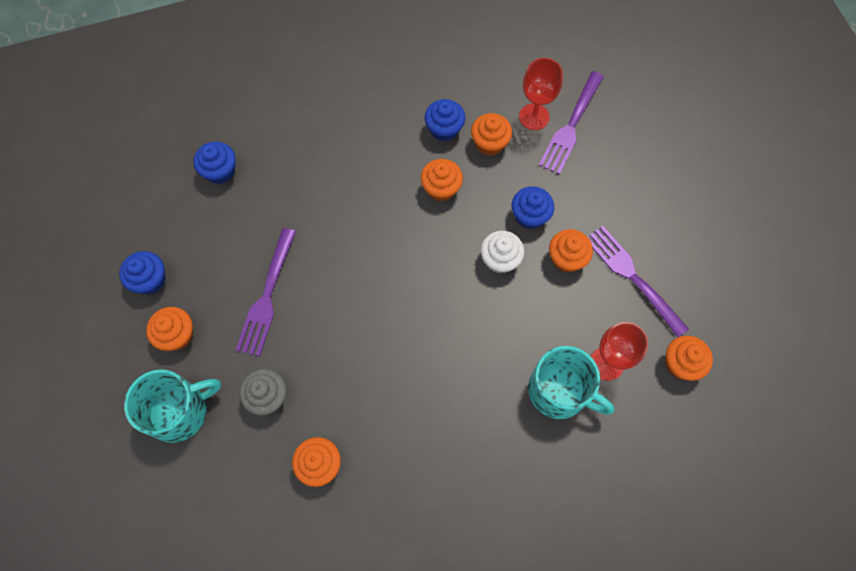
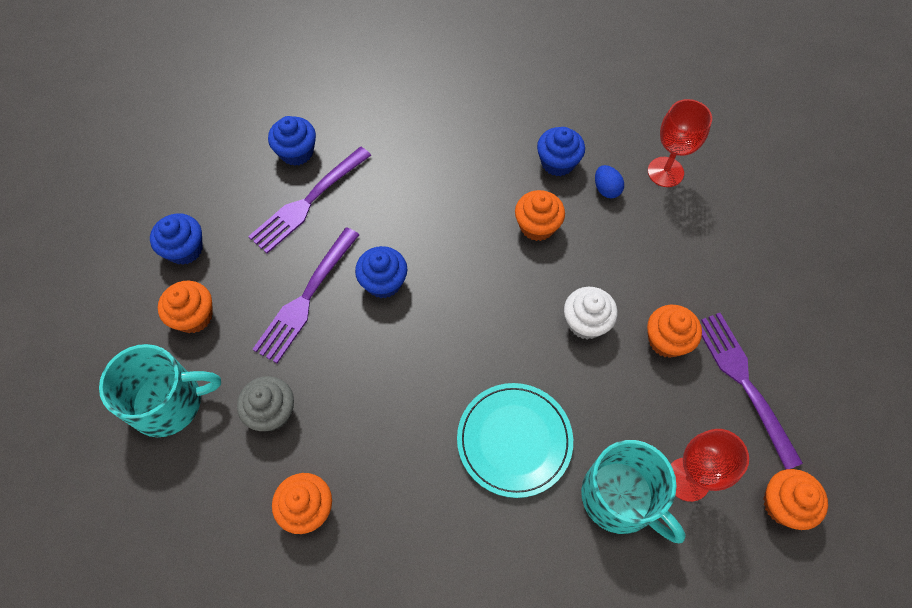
camera: 15 degrees right, 5 degrees down
orange cupcake [471,113,512,156] -> blue egg [595,165,624,198]
blue cupcake [512,186,554,229] -> blue cupcake moved to [355,246,408,298]
purple fork [539,71,604,175] -> purple fork moved to [248,147,371,254]
none -> turquoise plate [457,383,573,498]

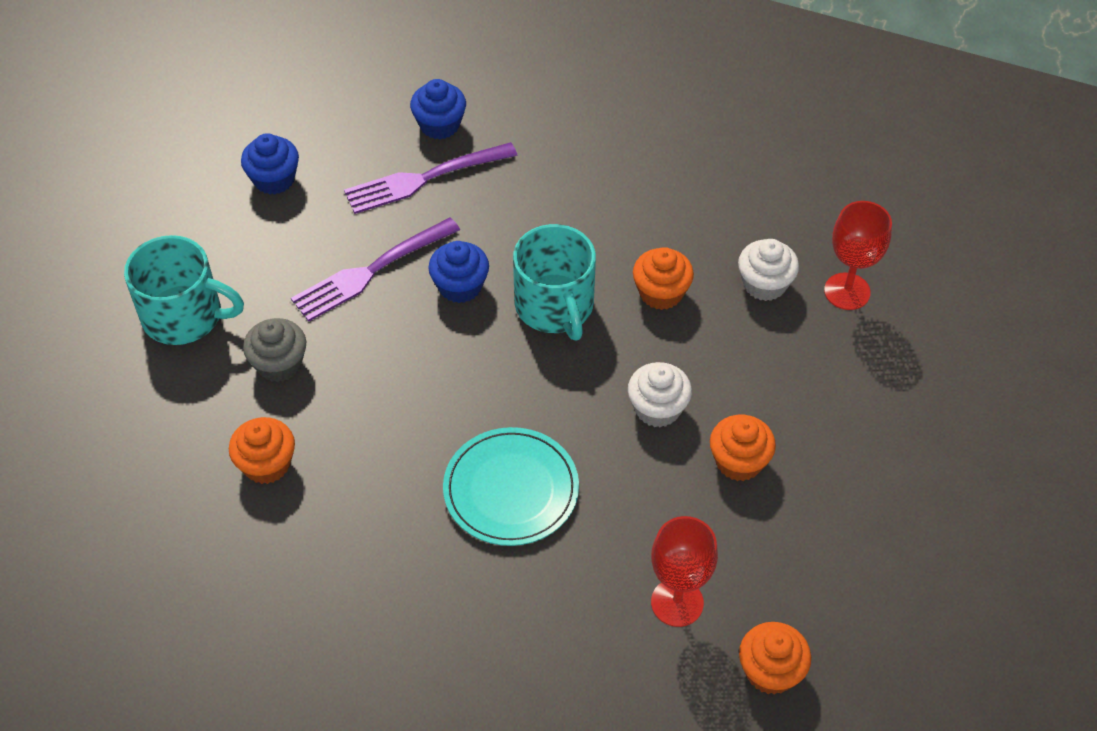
camera: 25 degrees right, 10 degrees down
orange cupcake [158,281,213,333] -> none
blue cupcake [537,127,585,176] -> none
turquoise mug [581,440,685,543] -> turquoise mug moved to [513,224,596,341]
blue egg [595,165,624,198] -> white cupcake [738,239,799,301]
purple fork [701,313,803,469] -> none

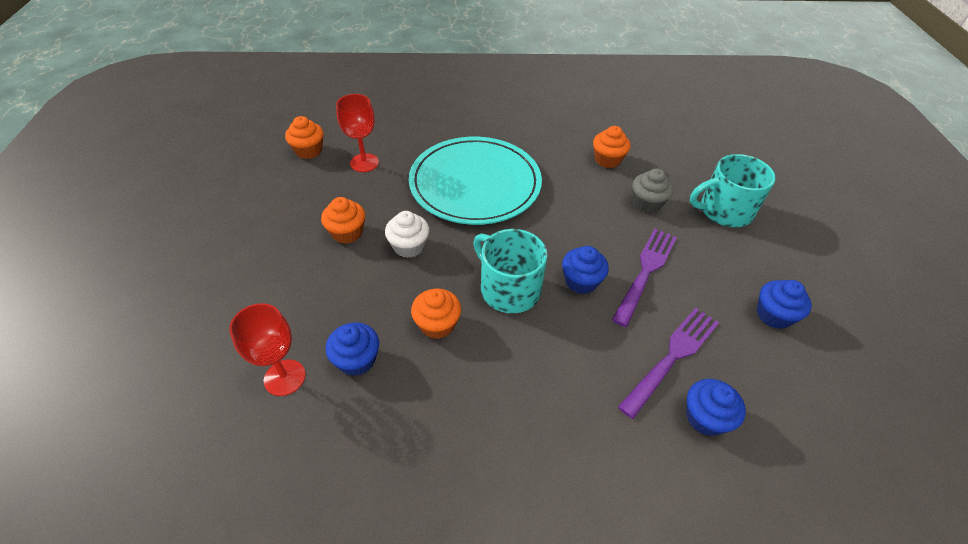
camera: 155 degrees right, 5 degrees down
turquoise plate [443,427,579,546] -> turquoise plate [409,137,542,225], size x1.66
white cupcake [738,239,799,301] -> blue cupcake [326,322,379,376]

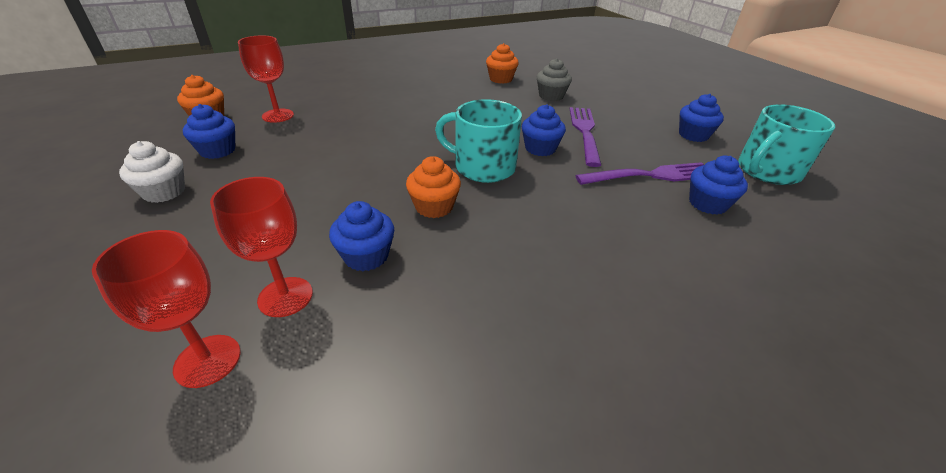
camera: 25 degrees left, 10 degrees down
orange cupcake [321,197,365,244] -> none
white cupcake [385,211,429,258] -> white cupcake moved to [119,141,185,203]
turquoise plate [409,137,542,225] -> none
purple fork [618,308,719,419] -> purple fork turned 60 degrees clockwise [575,162,704,185]
turquoise mug [690,154,776,227] -> turquoise mug moved to [738,104,835,185]
none -> red goblet [92,230,241,388]
none -> blue cupcake [183,104,235,159]

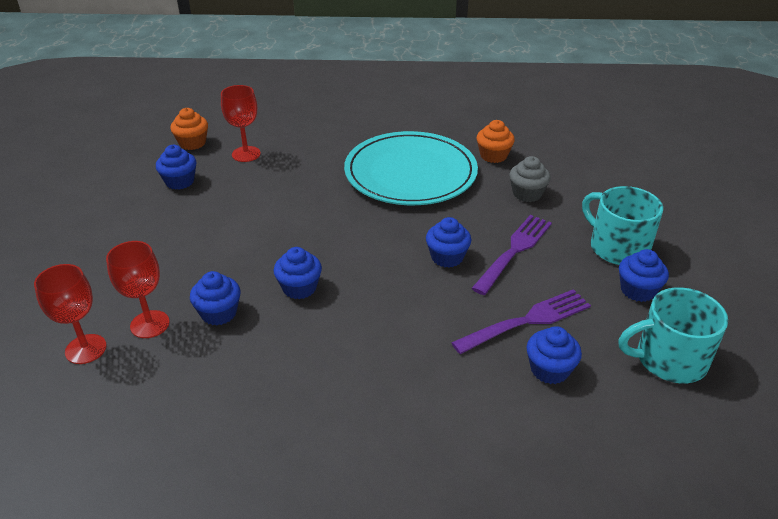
camera: 30 degrees right, 0 degrees up
white cupcake [119,141,185,203] -> none
orange cupcake [406,156,461,218] -> blue cupcake [273,247,322,299]
turquoise mug [435,99,522,183] -> turquoise mug moved to [582,186,663,265]
purple fork [575,162,704,185] -> purple fork turned 45 degrees counterclockwise [451,289,591,354]
none -> turquoise plate [344,131,478,205]

